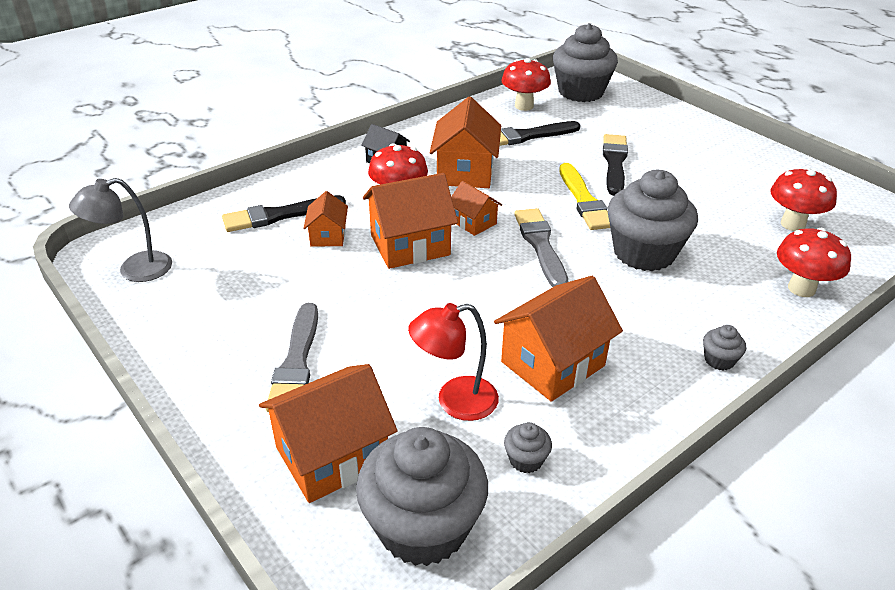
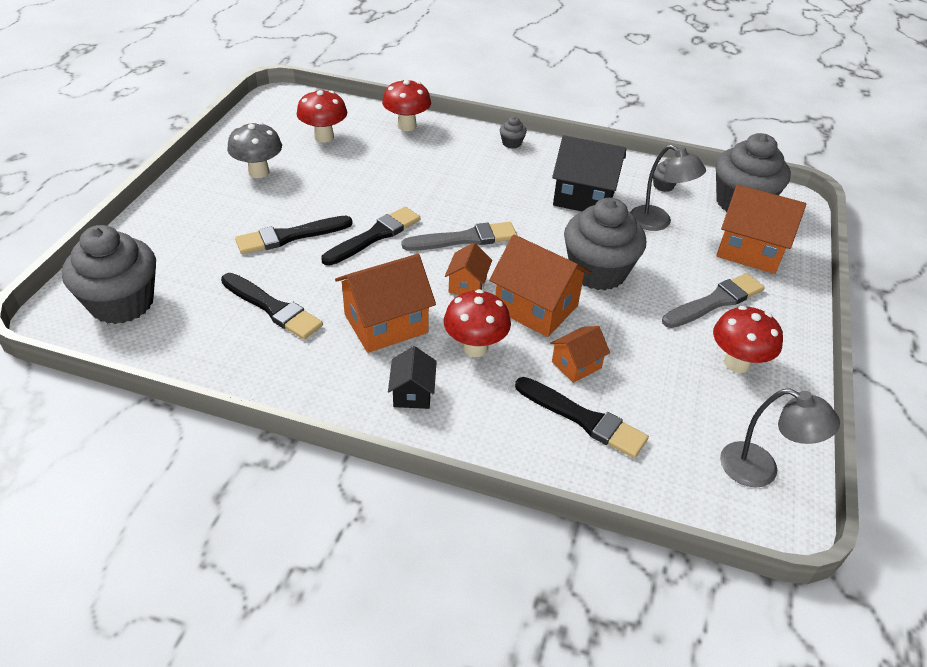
camera: 125 degrees left, 5 degrees up
red lamp [408,303,499,421] -> grey lamp [630,145,706,231]
orange house [494,276,623,402] -> black house [552,135,626,212]
red mushroom [501,58,551,111] -> red mushroom moved to [713,306,783,373]
grey brush [514,208,568,287] -> grey brush turned 150 degrees counterclockwise [402,222,517,251]
yellow brush [559,163,610,230] -> black brush [321,207,420,266]
grey cupcake [607,170,698,271] -> grey cupcake moved to [564,198,646,290]
none -> grey mushroom [227,122,282,178]

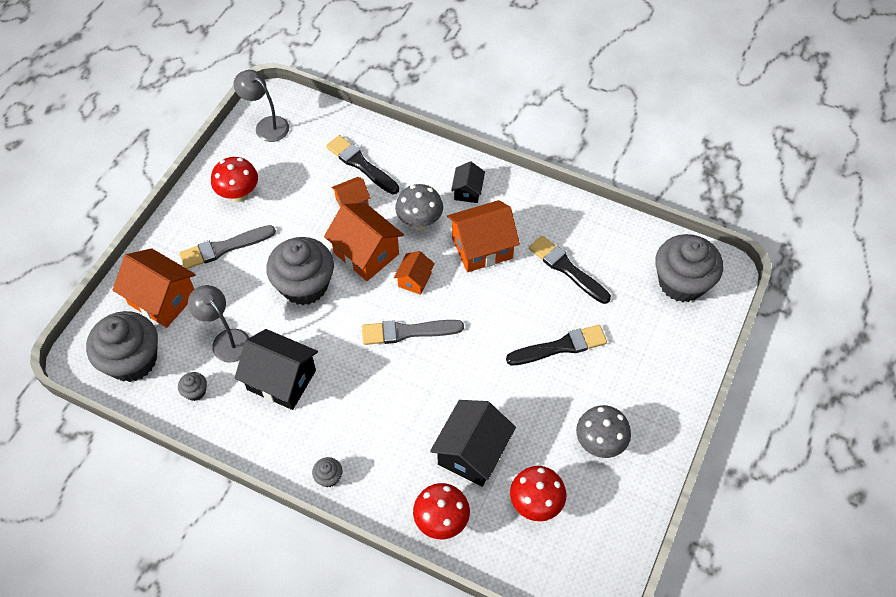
camera: 170 degrees left, 15 degrees up
black brush [321,207,420,266] -> none
red mushroom [444,289,511,357] -> grey mushroom [395,184,443,230]
none -> black house [430,400,516,487]

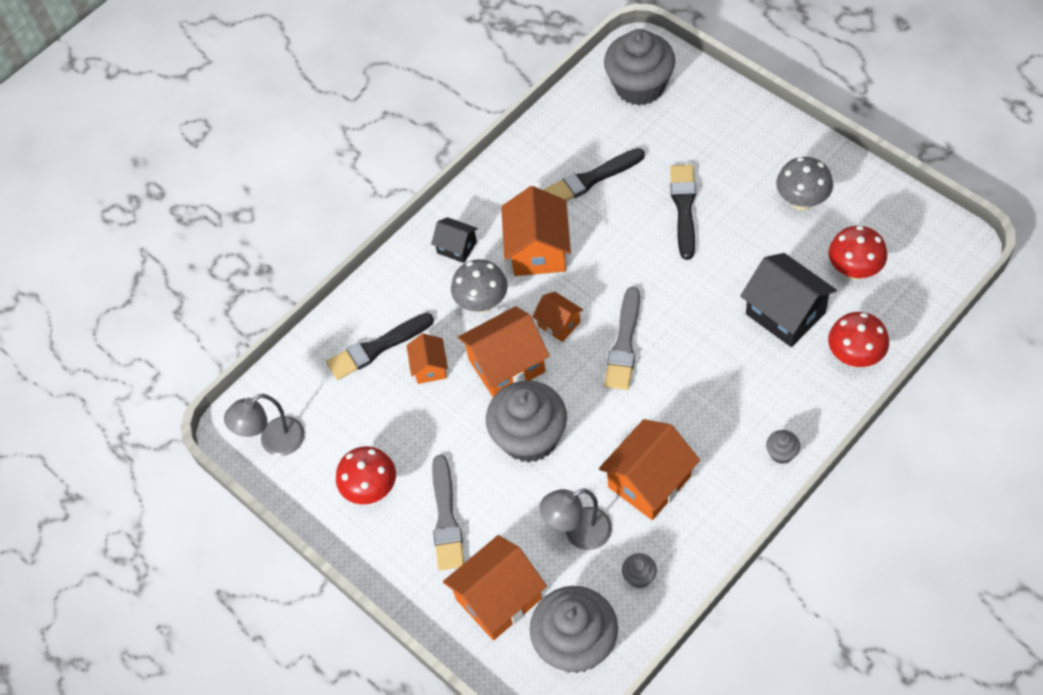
camera: 65 degrees left, 0 degrees up
black house [234,329,318,410] -> orange house [599,419,700,520]

